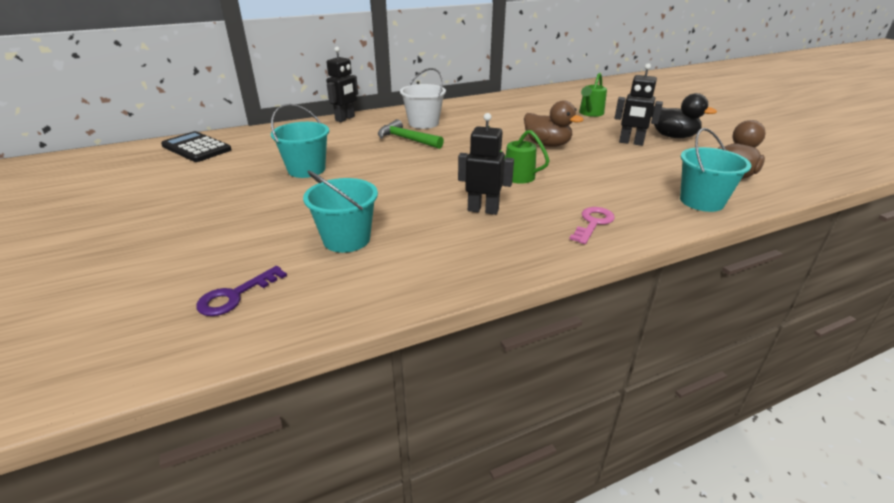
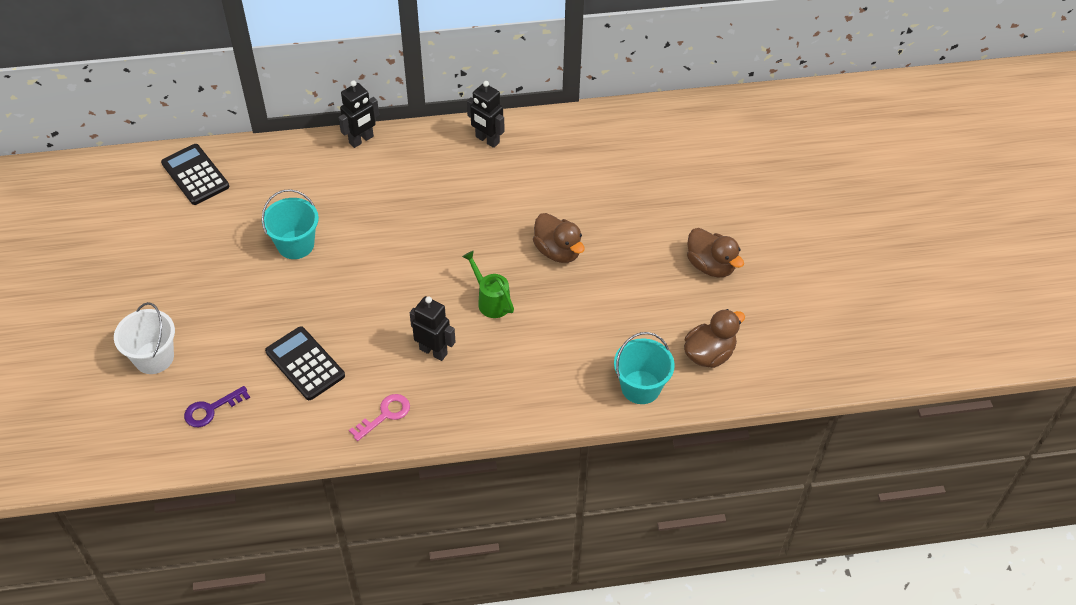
camera: 15 degrees right, 20 degrees up
turquoise bucket [303,170,378,253] -> black calculator [265,326,345,400]
green hammer [378,119,444,149] -> none
white bucket [400,68,446,129] -> white bucket moved to [114,302,175,374]
pink key [569,207,615,244] -> pink key moved to [349,394,410,441]
green watering can [579,72,607,117] -> none
black robot [614,63,663,146] -> black robot moved to [467,81,504,148]
black duck [651,93,717,138] -> brown duck [687,228,744,277]

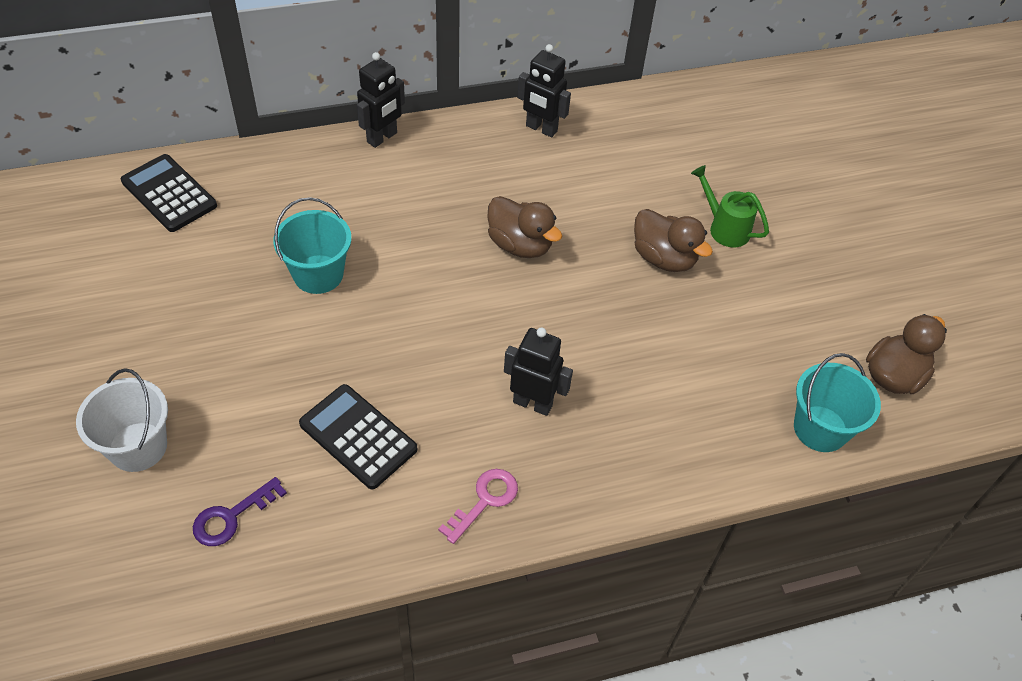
camera: 10 degrees left, 0 degrees up
green watering can [462,251,514,318] -> green watering can moved to [691,165,769,247]
brown duck [687,228,744,277] -> brown duck moved to [487,196,562,258]

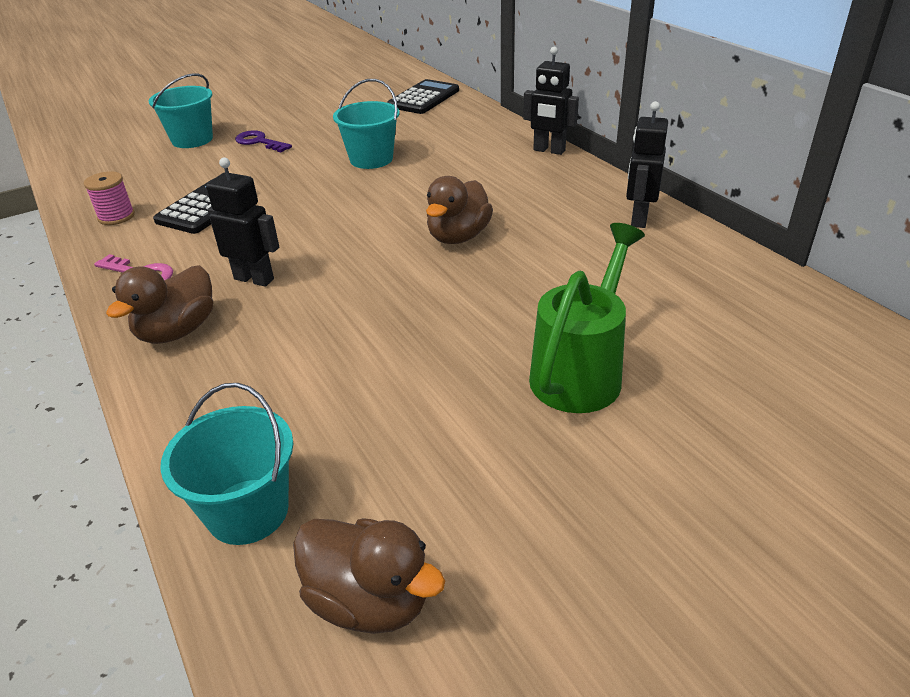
camera: 80 degrees right, 15 degrees down
white bucket [76,369,168,472] -> turquoise bucket [149,73,213,148]
purple key [193,477,287,546] -> purple key moved to [235,130,292,152]
black robot [504,327,573,416] -> black robot turned 75 degrees counterclockwise [206,157,279,287]
brown duck [634,209,713,272] -> brown duck moved to [106,265,213,344]
green watering can [691,165,769,247] -> green watering can [529,223,645,413], size x1.56
none -> pink spool [84,171,135,225]

